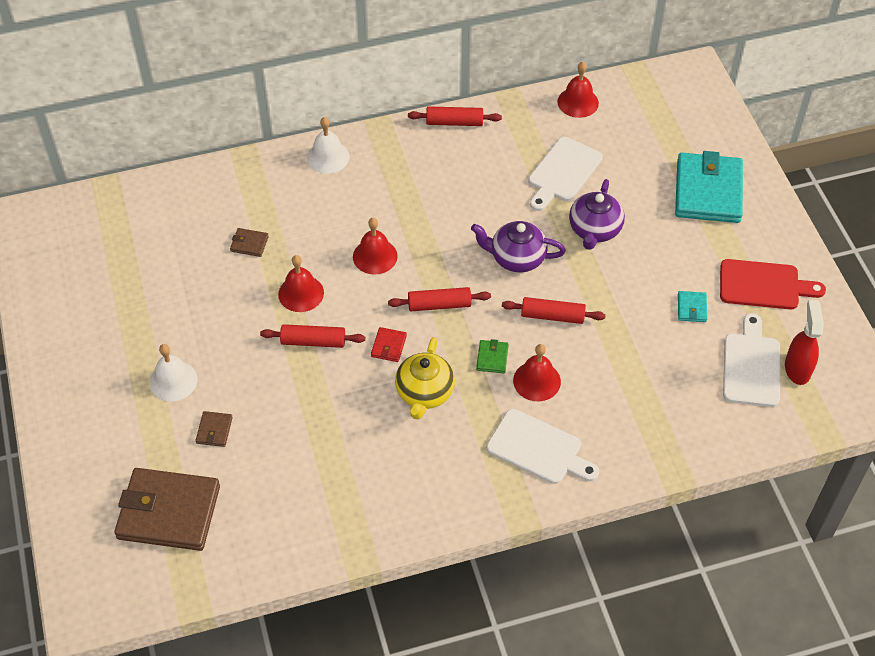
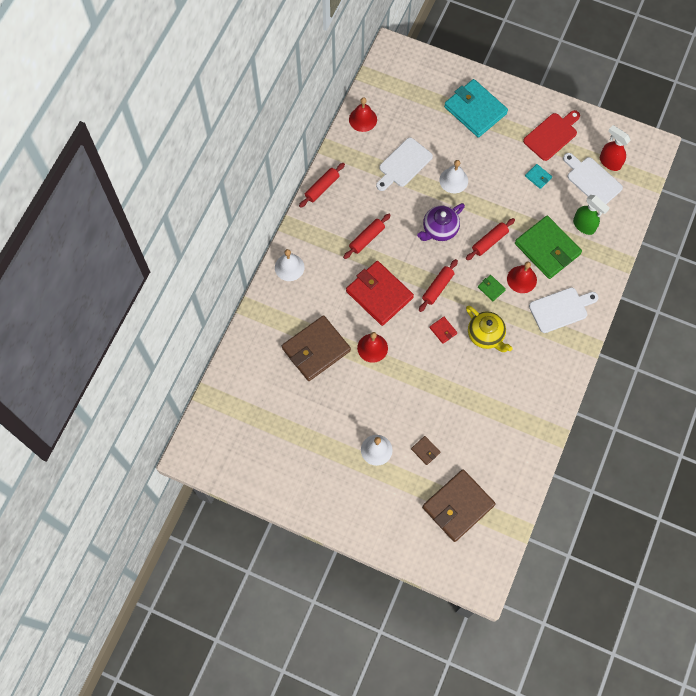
camera: 50 degrees left, 15 degrees up
brown wallet [230,228,269,257] -> brown wallet [282,315,351,381], size x2.42
red rolling pin [260,324,365,348] -> red rolling pin moved to [343,214,391,259]
red bell [353,218,398,275] -> red wallet [346,261,414,326]
white cutting board [528,137,603,211] -> white cutting board turned 60 degrees clockwise [376,138,433,191]
purple teapot [569,179,625,250] -> white bell [439,160,468,193]
none -> green wallet [515,216,582,279]
none -> green spray bottle [573,195,610,235]

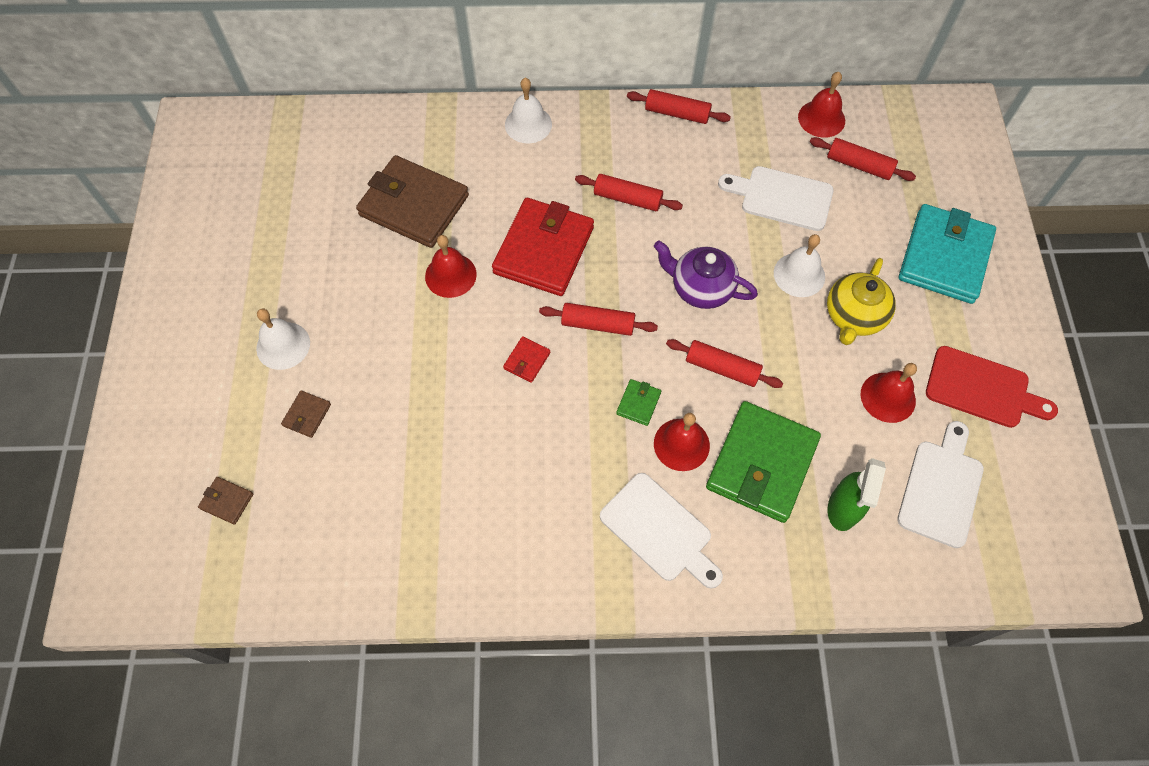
camera: 65 degrees right, 5 degrees down
brown wallet [422,469,496,542] -> brown wallet [198,477,253,525], size x0.41
yellow teapot [466,306,513,352] -> yellow teapot moved to [827,258,896,345]
turquoise wallet [525,164,552,189] -> red bell [860,363,917,423]
red spray bottle [600,125,631,171] -> none
none -> red rolling pin [810,137,916,181]

